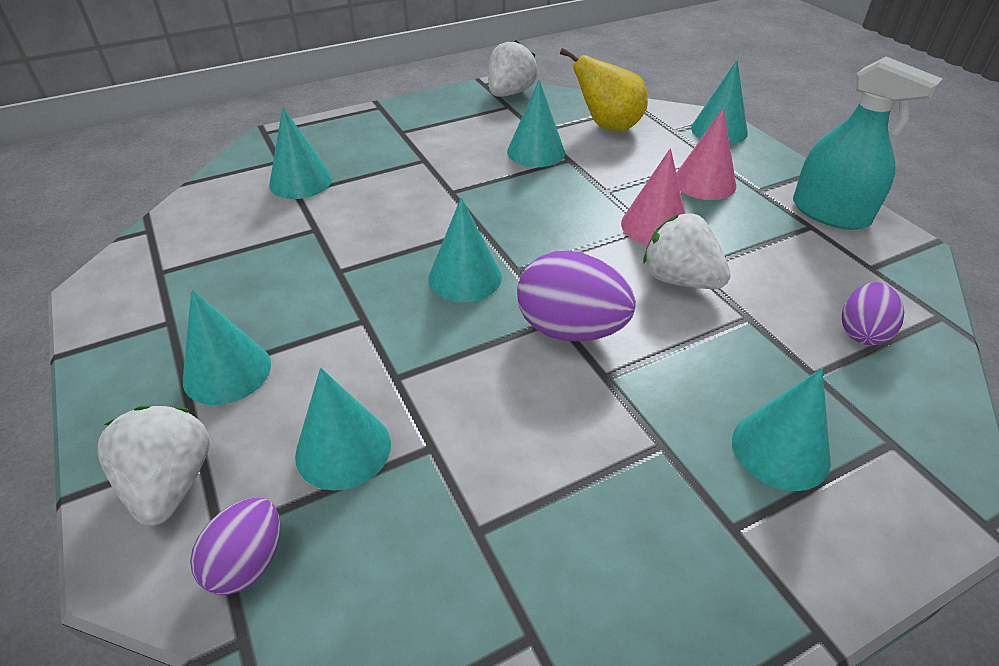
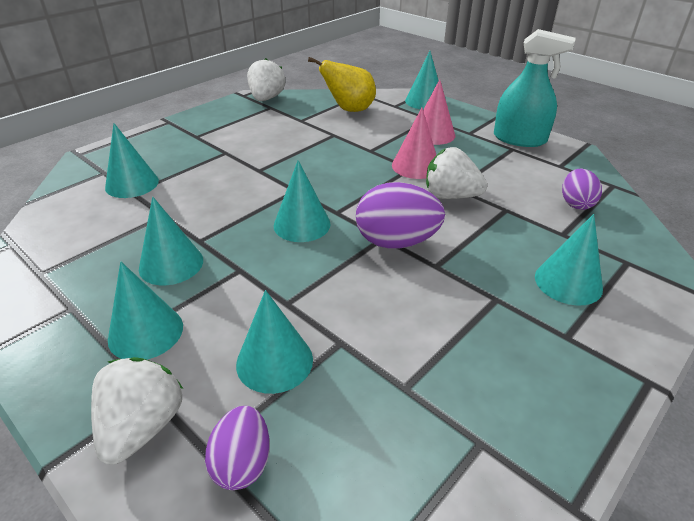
camera: 20 degrees left, 5 degrees down
white strawberry [97,405,210,526] -> white strawberry turned 45 degrees clockwise [91,357,183,465]
turquoise cone [507,80,565,167] -> turquoise cone moved to [139,197,203,285]

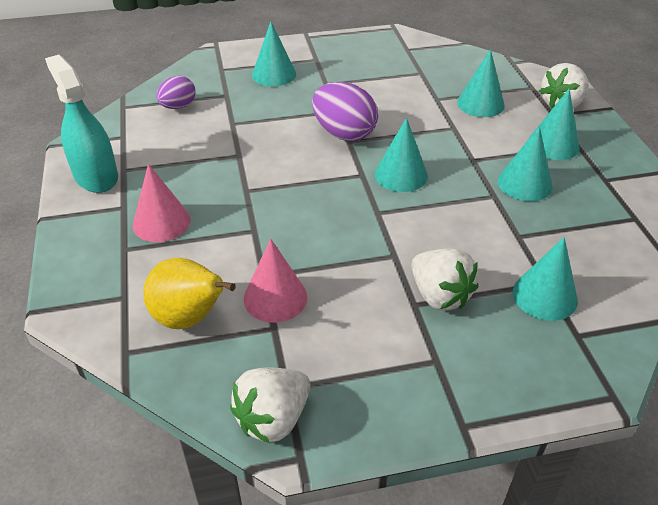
camera: 145 degrees left, 5 degrees up
purple egg [205,406,270,490] -> none
pink cone [392,108,436,179] -> pink cone moved to [244,239,307,323]
turquoise cone [405,51,439,109] -> none
white strawberry [426,147,488,199] -> white strawberry moved to [411,249,479,311]

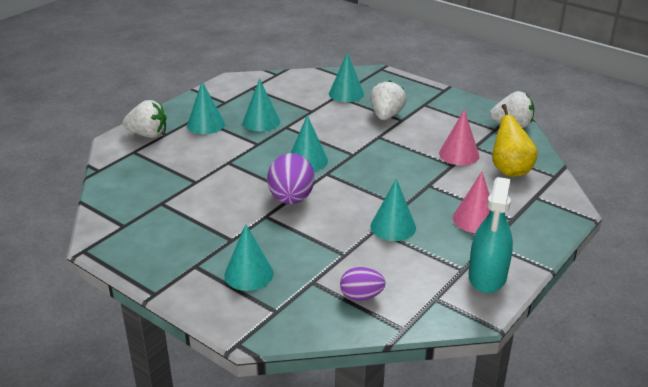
camera: 130 degrees left, 10 degrees down
turquoise cone [457,49,505,117] -> turquoise cone moved to [370,179,416,241]

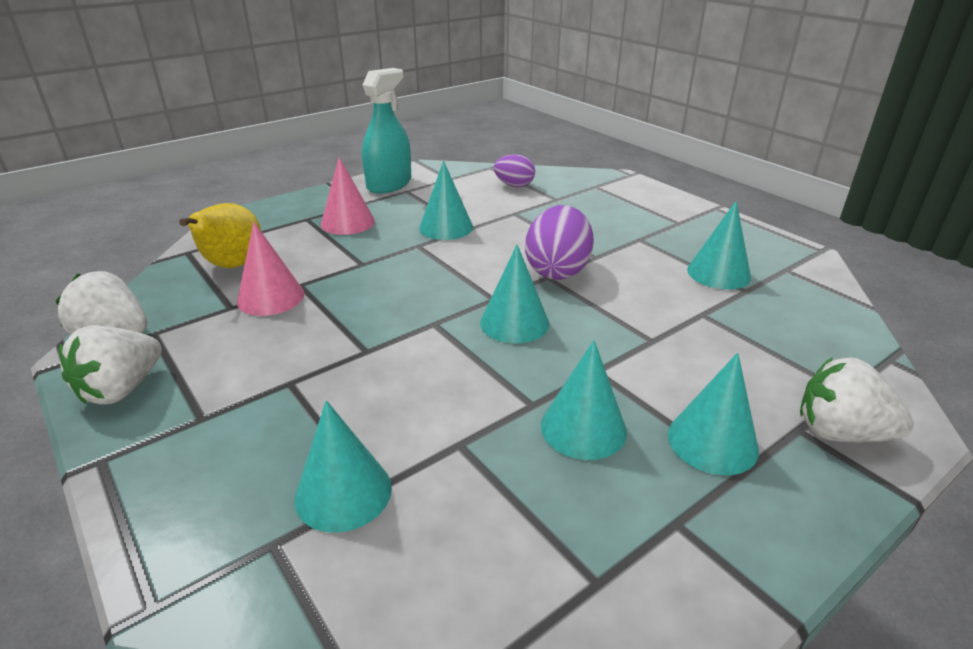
camera: 165 degrees left, 0 degrees up
turquoise cone [224,224,274,291] -> turquoise cone moved to [687,201,751,290]
white strawberry [370,80,406,120] -> white strawberry moved to [59,325,162,405]

